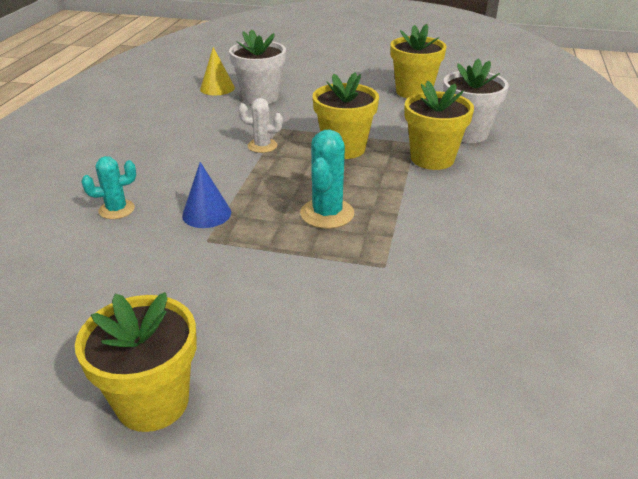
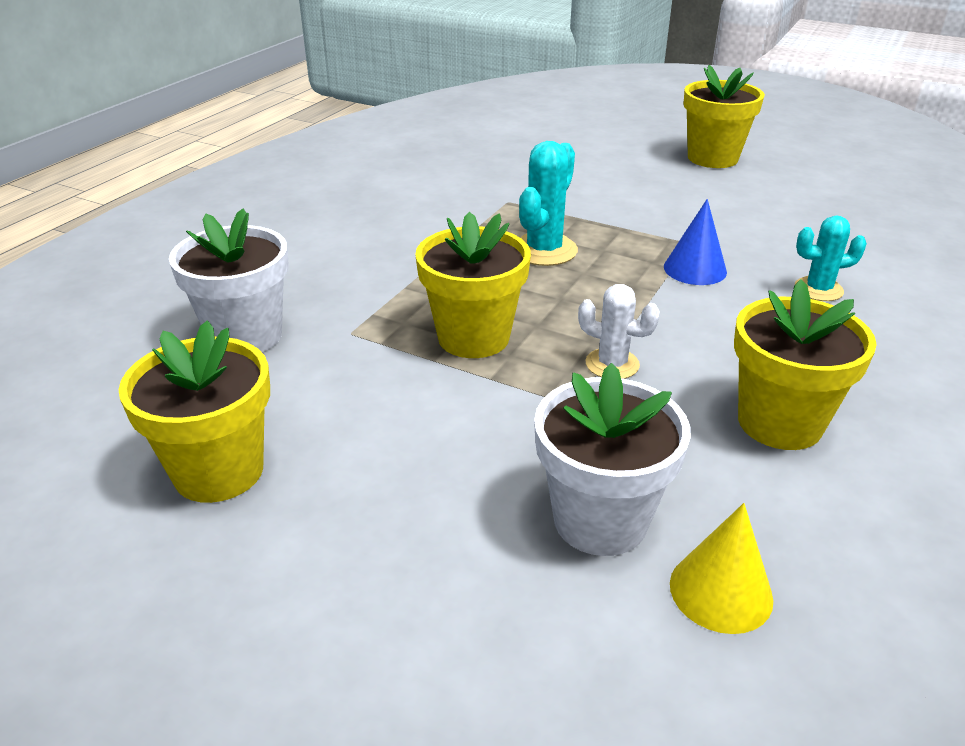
camera: 165 degrees left, 0 degrees up
yellow flower pot [405,80,474,170] -> yellow flower pot moved to [734,279,877,450]

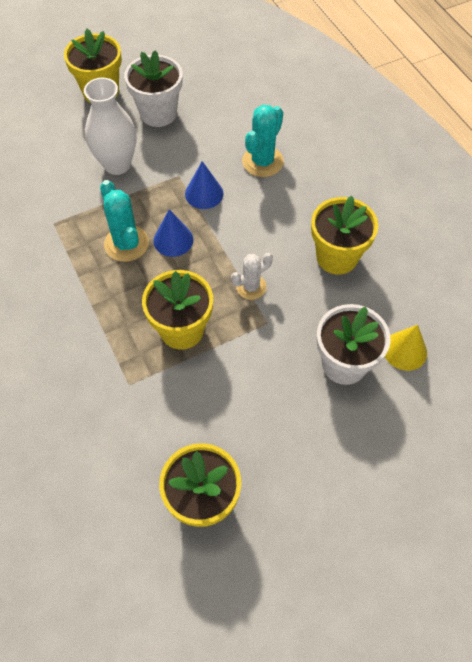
camera: 55 degrees left, 25 degrees up
white flower pot [169,209,288,352] -> white flower pot moved to [124,50,182,127]
turquoise cactus [795,216,867,301] -> turquoise cactus [242,105,284,177], size x1.52
none -> white vase [84,78,136,175]
none -> blue cone [153,209,194,257]

